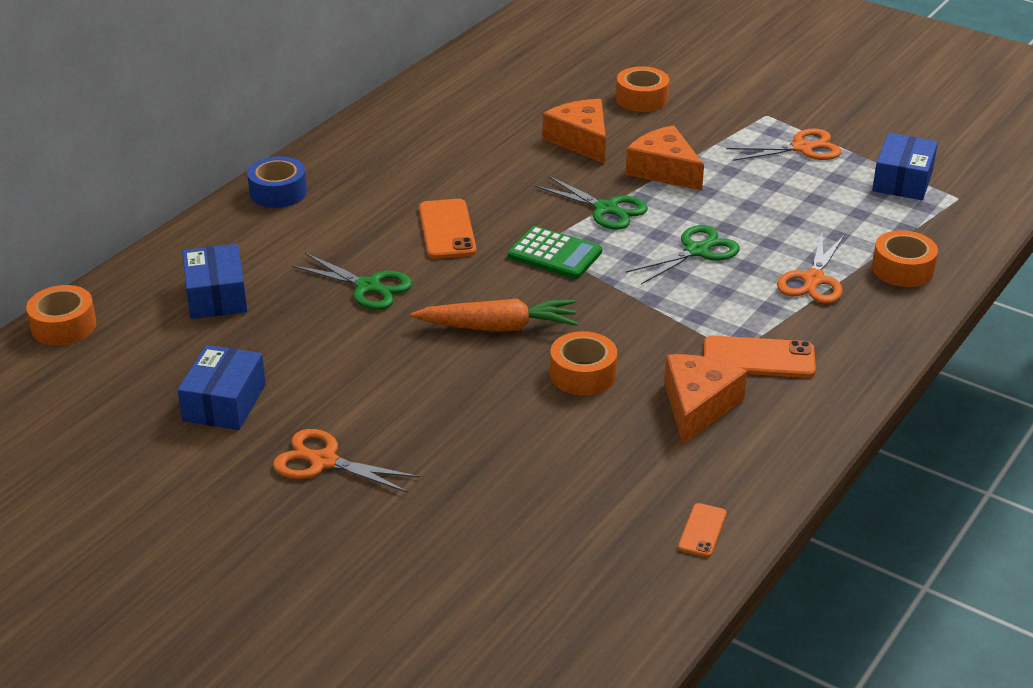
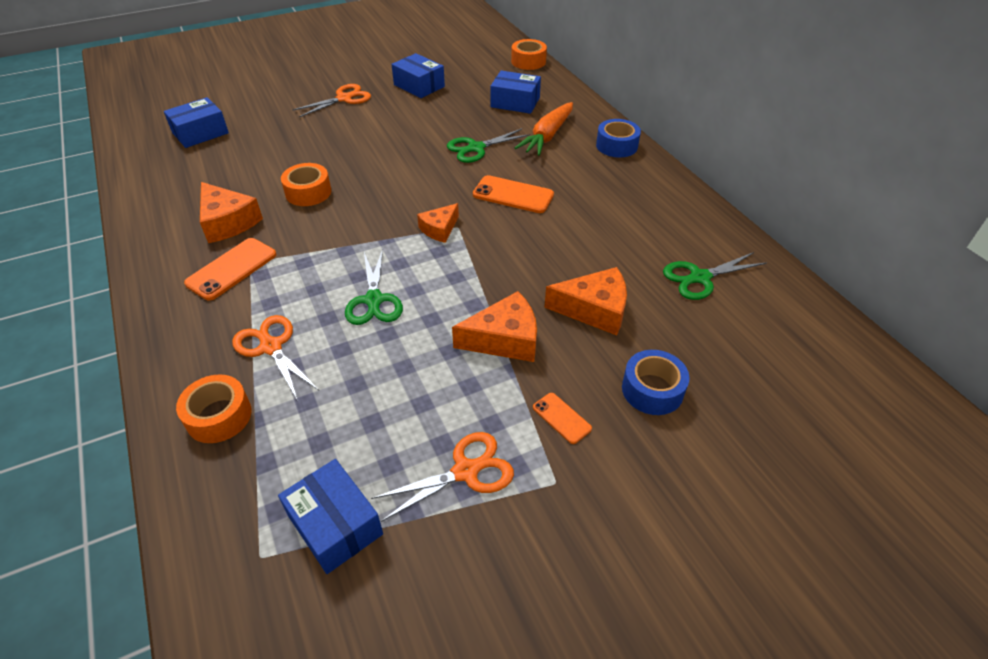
camera: 120 degrees right, 10 degrees up
orange carrot [410,298,578,331] -> orange carrot moved to [515,102,573,156]
green calculator [508,226,602,279] -> orange cheese [417,203,459,243]
green scissors [535,176,648,230] -> green scissors moved to [663,252,767,300]
orange tape [616,66,669,112] -> blue tape [622,350,690,415]
orange phone [678,503,727,557] -> orange phone moved to [533,393,592,444]
orange scissors [726,128,842,161] -> orange scissors turned 135 degrees counterclockwise [371,432,514,522]
none -> blue box [164,97,229,148]

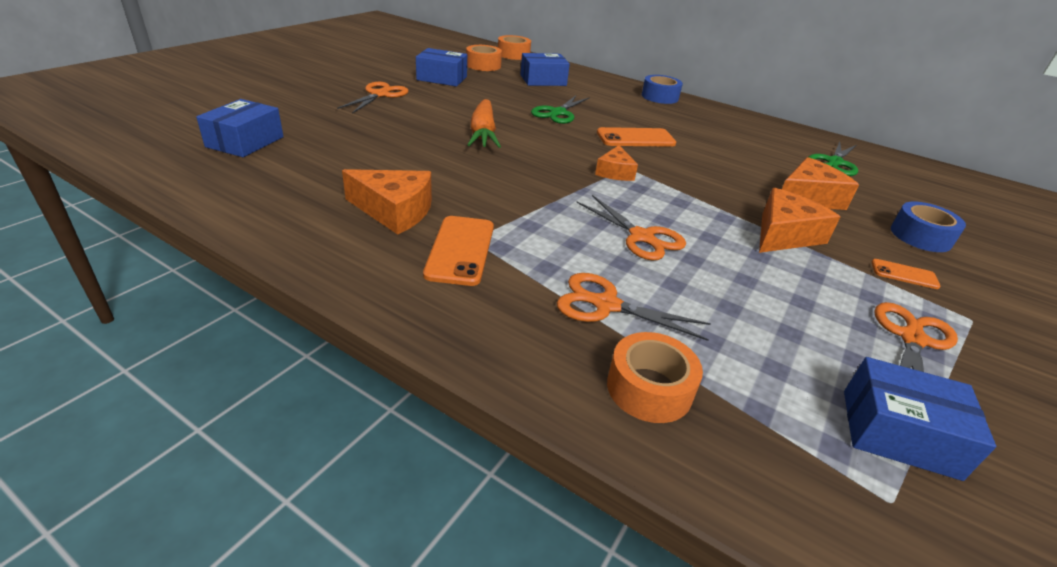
camera: 35 degrees left, 10 degrees down
orange tape [281,163,331,206] -> orange tape moved to [466,45,502,71]
green scissors [345,249,403,325] -> orange scissors [576,195,686,261]
orange carrot [515,102,573,156] -> orange carrot moved to [468,99,501,148]

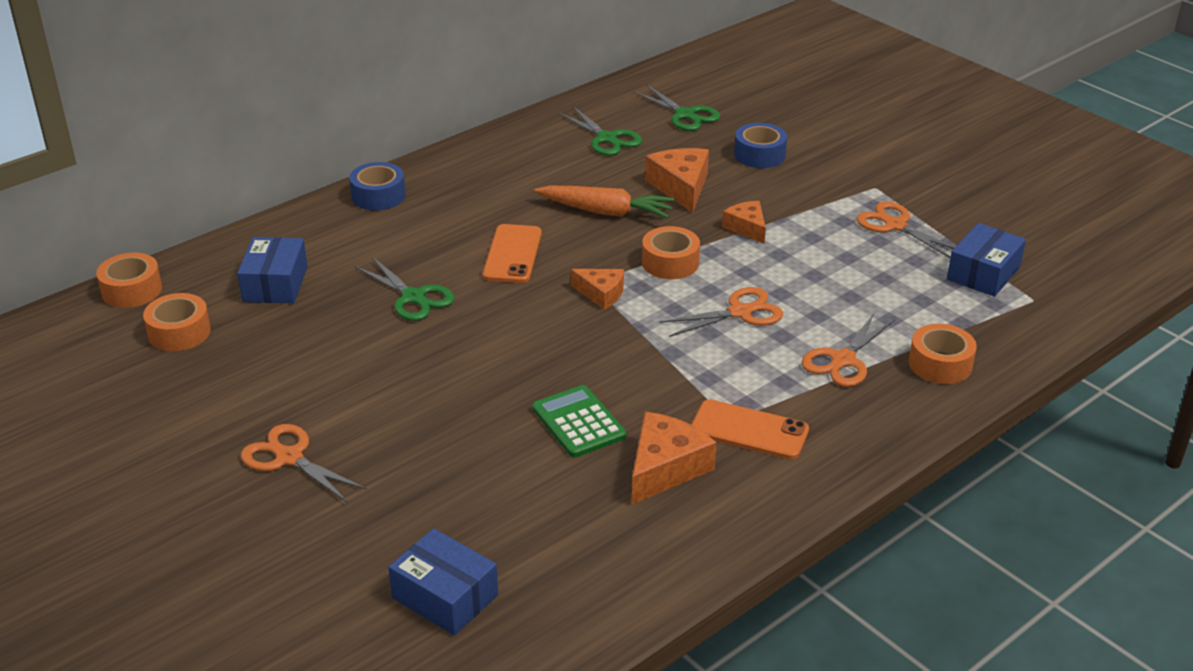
camera: 70 degrees left, 0 degrees up
blue box [416,48,467,86] -> none
orange carrot [468,99,501,148] -> orange carrot moved to [534,185,675,218]
orange cheese [759,188,840,253] -> orange cheese [722,201,766,244], size x0.63
orange phone [872,259,941,289] -> none
none -> green calculator [532,385,626,457]
none -> green scissors [633,85,720,131]
none -> orange tape [642,226,700,279]

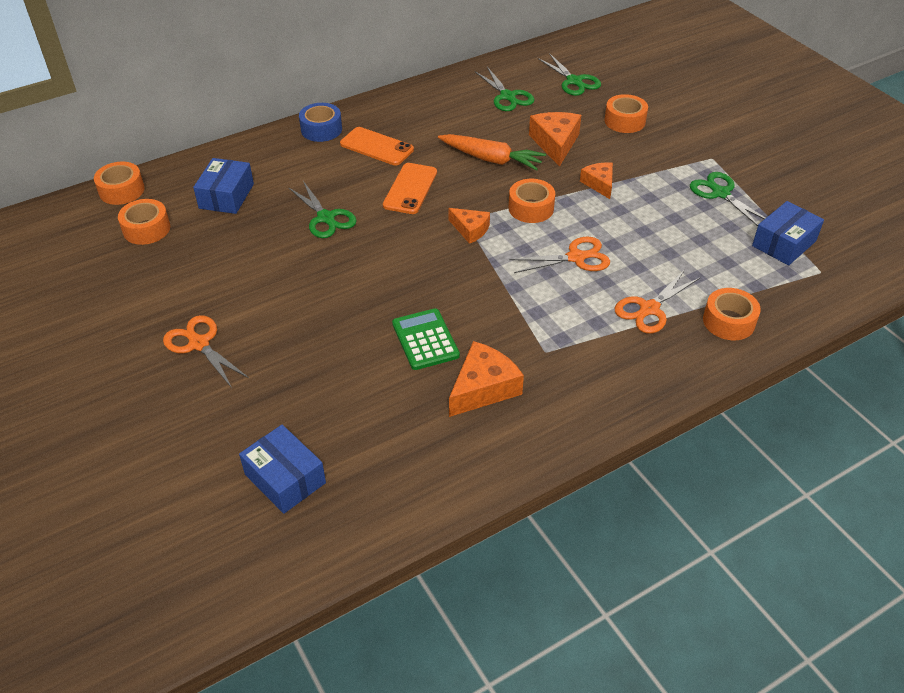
camera: 10 degrees right, 10 degrees up
orange phone [691,399,809,459] -> orange phone moved to [340,127,414,165]
blue tape [734,123,787,168] -> orange tape [604,94,648,133]
orange scissors [856,201,955,258] -> green scissors [690,172,765,226]

